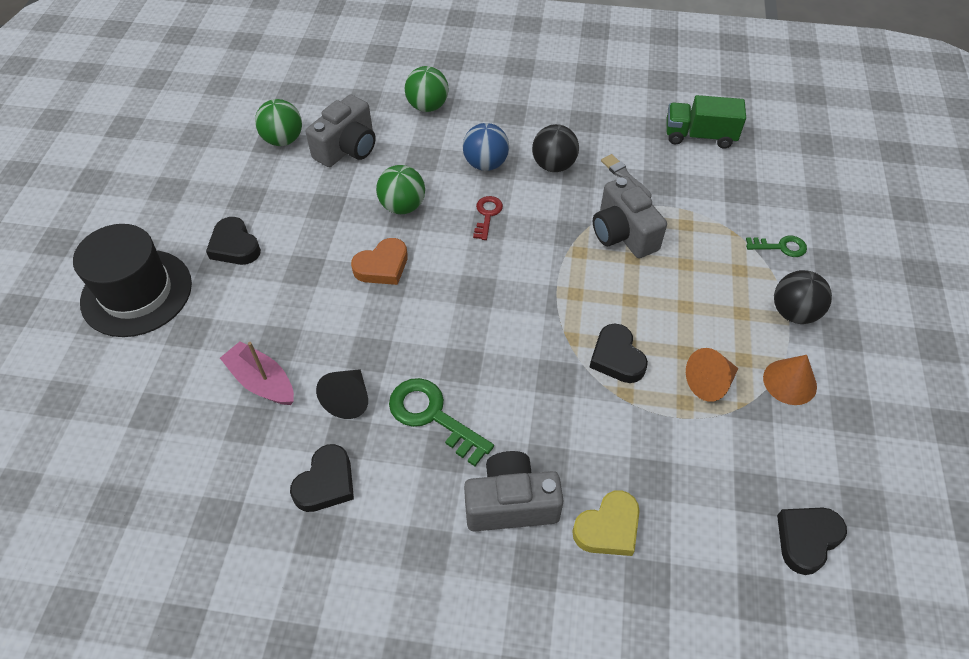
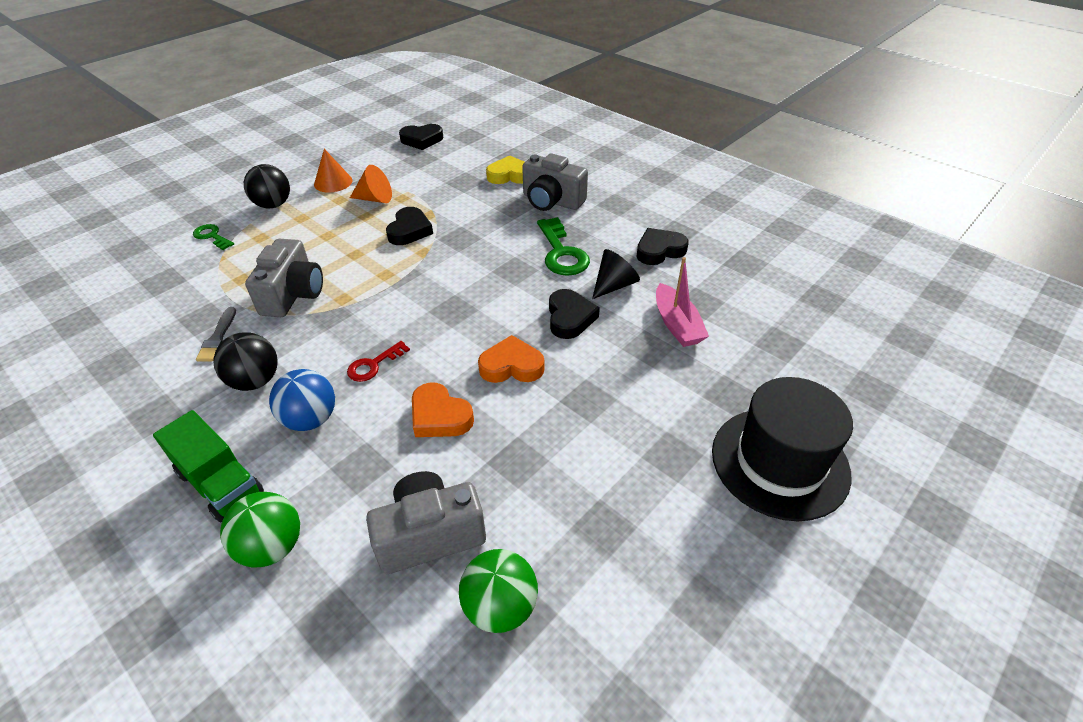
camera: 145 degrees left, 10 degrees down
black heart [206,217,261,265] -> black heart moved to [549,289,600,339]
green ball [376,165,425,214] -> orange heart [412,382,474,437]
green truck [666,95,746,149] -> green truck moved to [153,410,264,523]

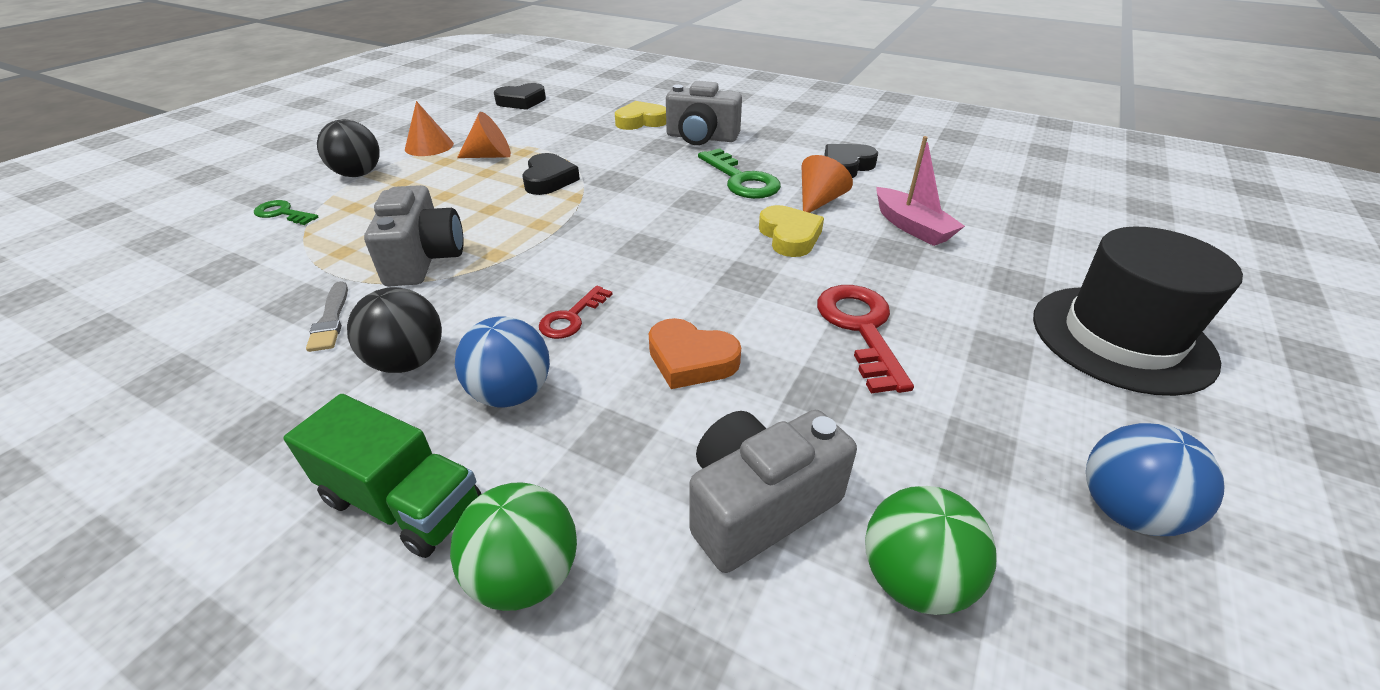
camera: 15 degrees left, 5 degrees down
orange heart [478,335,545,383] -> none
black heart [549,289,600,339] -> yellow heart [759,205,824,257]
black cone [592,249,640,299] -> orange cone [802,155,853,213]
none -> red key [817,285,914,393]
none -> blue ball [1086,423,1225,536]

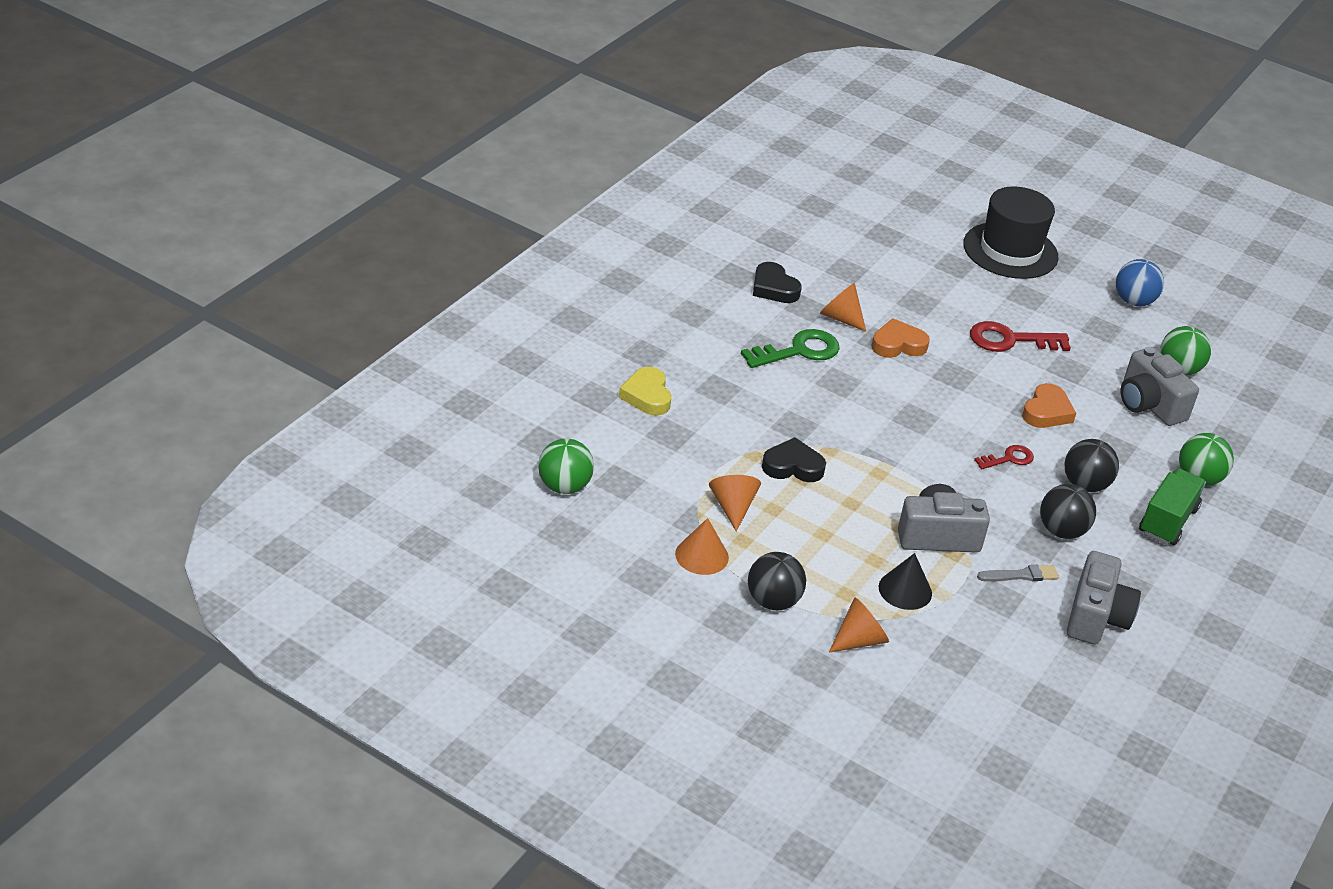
camera: 90 degrees left, 0 degrees up
green key [254,200,319,225] -> orange cone [829,597,889,653]
blue ball [455,316,550,407] -> black ball [1064,439,1119,492]
black heart [494,83,546,110] -> green ball [538,438,594,494]
red key [539,285,613,339] -> red key turned 60 degrees counterclockwise [974,445,1034,470]
grey camera [666,81,742,145] -> grey camera moved to [1067,551,1141,645]
yellow heart [759,205,824,257] -> orange heart [872,318,930,358]
pink boat [876,136,965,246] -> none
none -> black cone [878,553,932,610]

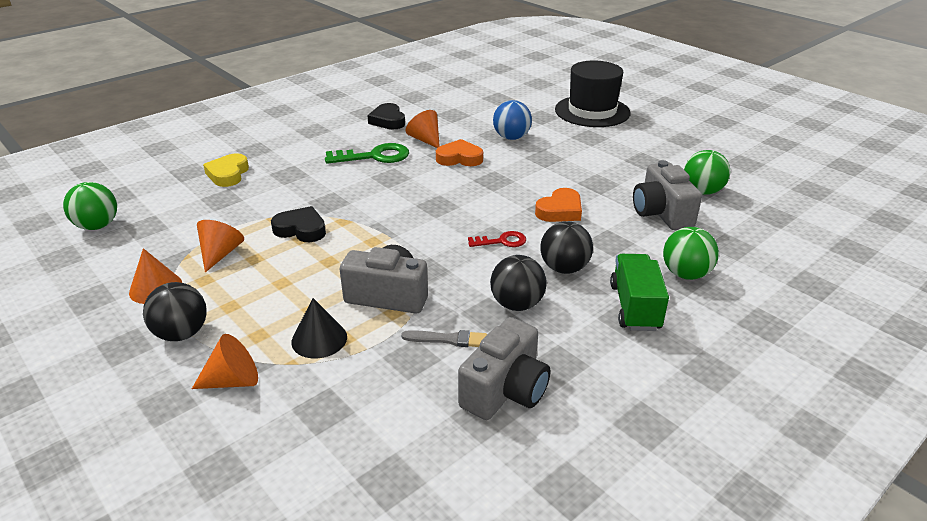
camera: 20 degrees right, 5 degrees down
red key [970,321,1071,352] -> none
blue ball [1116,259,1164,306] -> blue ball moved to [493,100,532,140]
green truck [1139,468,1206,545] -> green truck turned 45 degrees counterclockwise [610,254,669,331]

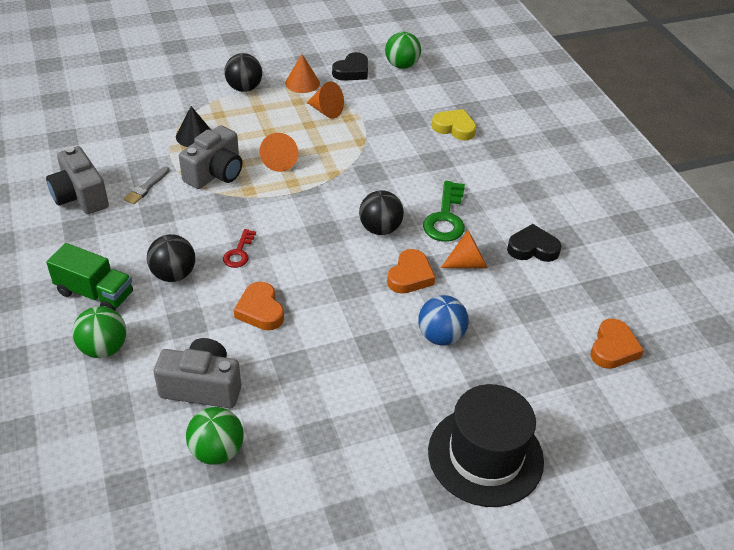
camera: 110 degrees right, 10 degrees up
orange cone [192,334,258,389] -> orange cone moved to [260,133,298,172]
black heart [271,206,326,242] -> black heart moved to [332,52,368,81]
black ball [490,255,547,311] -> black ball moved to [359,190,404,235]
none -> orange heart [591,318,644,369]

